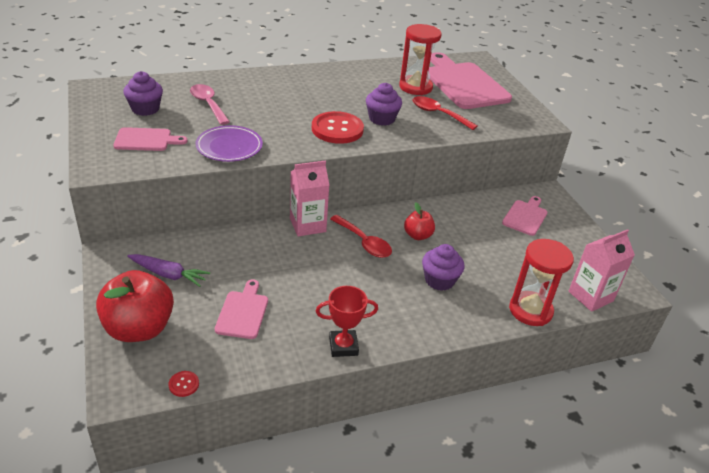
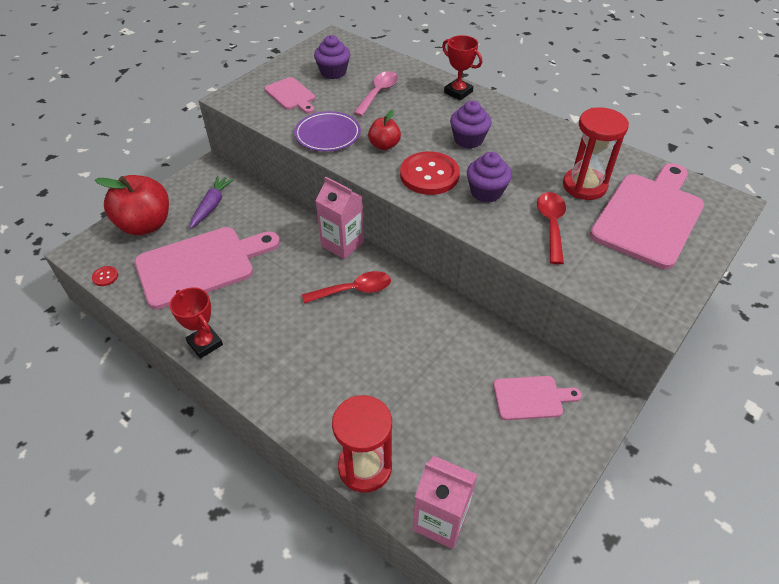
camera: 60 degrees right, 10 degrees up
purple carrot [127,254,210,287] -> purple carrot turned 150 degrees counterclockwise [190,176,234,228]
pink cutting board [215,279,268,339] -> pink cutting board [135,227,280,309], size x1.95
red spoon [330,215,392,258] -> red spoon turned 120 degrees counterclockwise [302,271,391,304]
red apple [404,202,435,240] -> red apple moved to [368,110,401,150]
purple cupcake [422,244,464,291] -> purple cupcake moved to [450,101,492,149]
none -> red trophy [442,35,482,100]

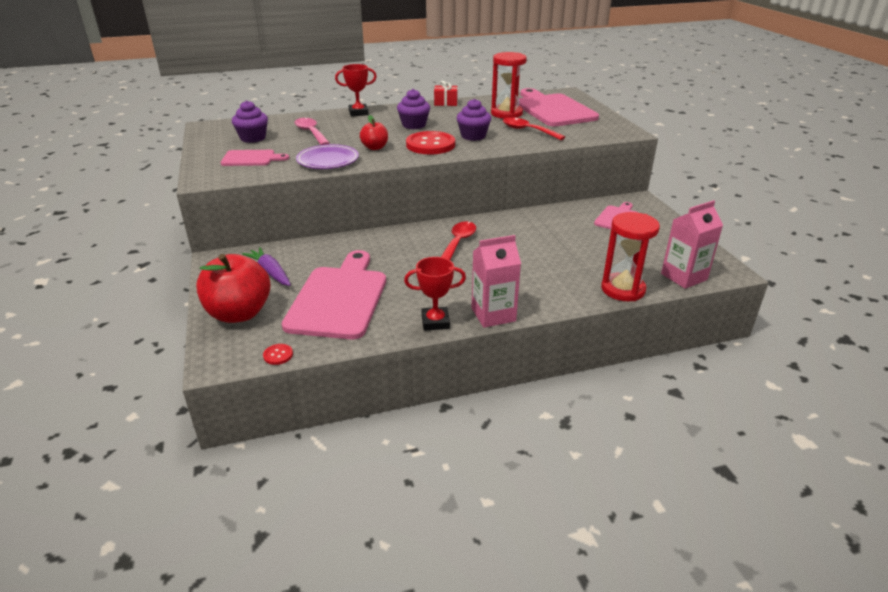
camera: 55 degrees left, 15 degrees down
pink carton [316,176,364,259] -> pink carton moved to [471,235,521,328]
none -> red gift [434,81,458,106]

